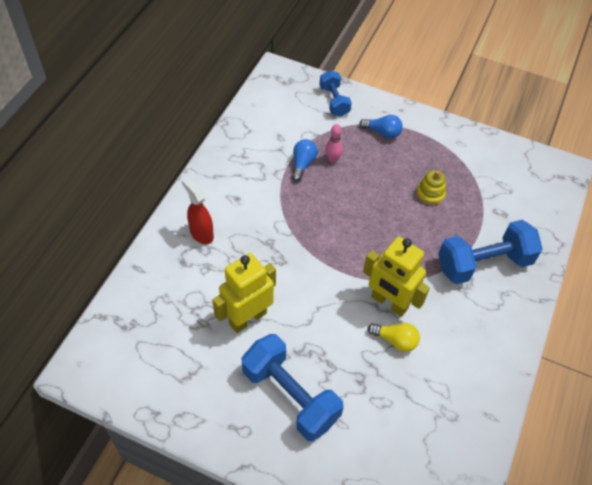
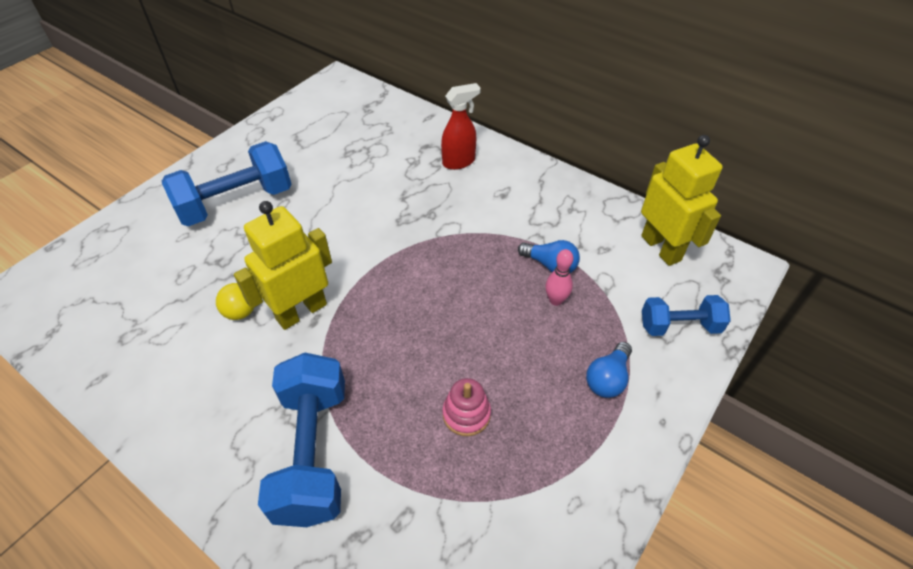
camera: 105 degrees right, 5 degrees down
yellow robot [212,253,276,333] -> yellow robot moved to [641,135,723,266]
yellow stacking toy [416,170,446,206] -> pink stacking toy [442,378,491,436]

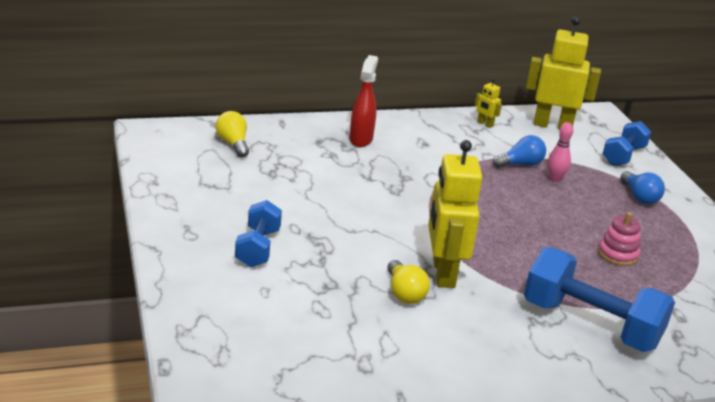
camera: 55 degrees left, 20 degrees down
blue dumbbell [162,141,291,226] -> blue dumbbell [235,200,282,267], size x0.58
none -> yellow light bulb [216,111,249,158]
none -> yellow robot [475,78,502,128]

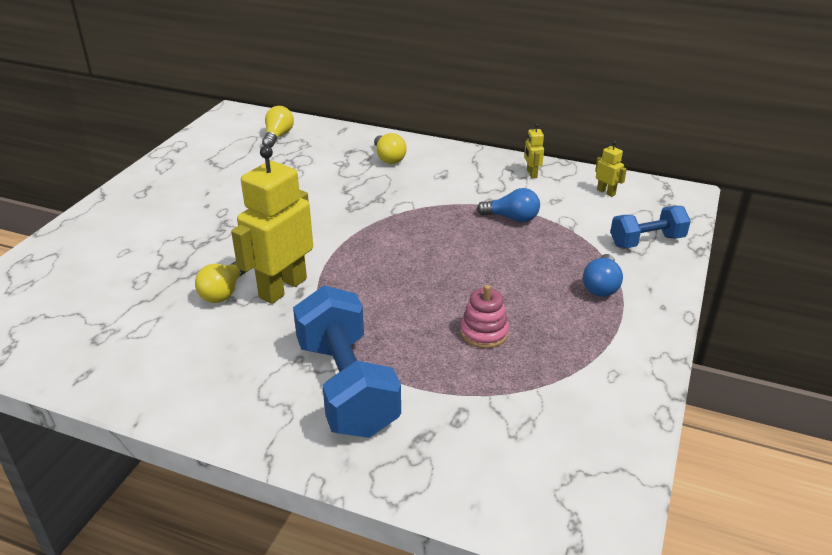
camera: 40 degrees right, 5 degrees up
blue dumbbell [235,200,282,267] -> none
red spray bottle [350,55,378,147] -> yellow light bulb [374,133,407,164]
yellow robot [526,16,601,130] -> yellow robot [595,141,627,197], size x0.43
pink bowling pin [548,122,573,182] -> none

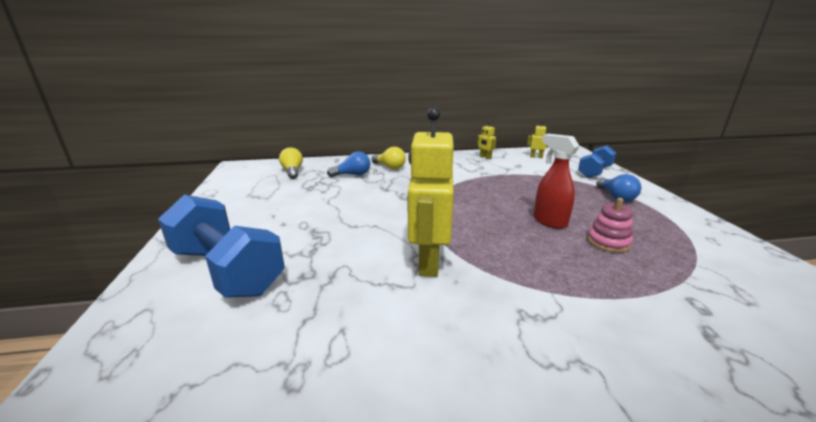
camera: 30 degrees left, 10 degrees down
yellow light bulb [195,261,246,303] -> none
blue dumbbell [293,286,401,438] -> blue dumbbell moved to [158,194,285,298]
blue light bulb [477,188,540,222] -> blue light bulb moved to [327,152,370,177]
none -> red spray bottle [534,134,580,229]

